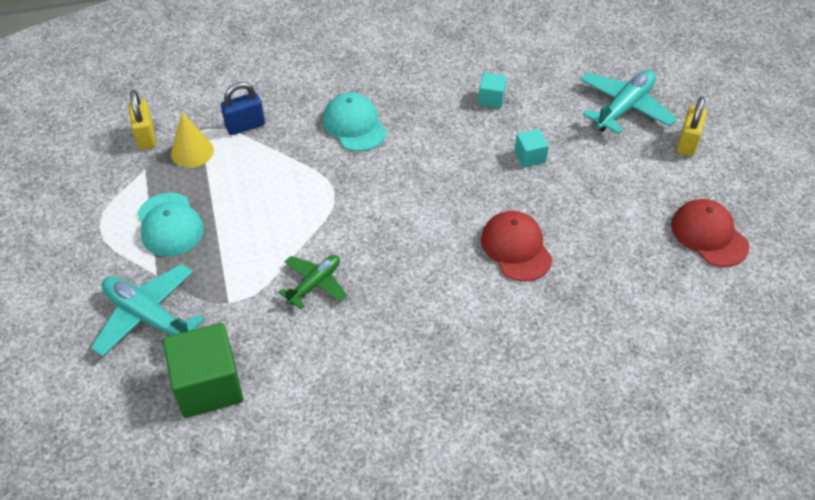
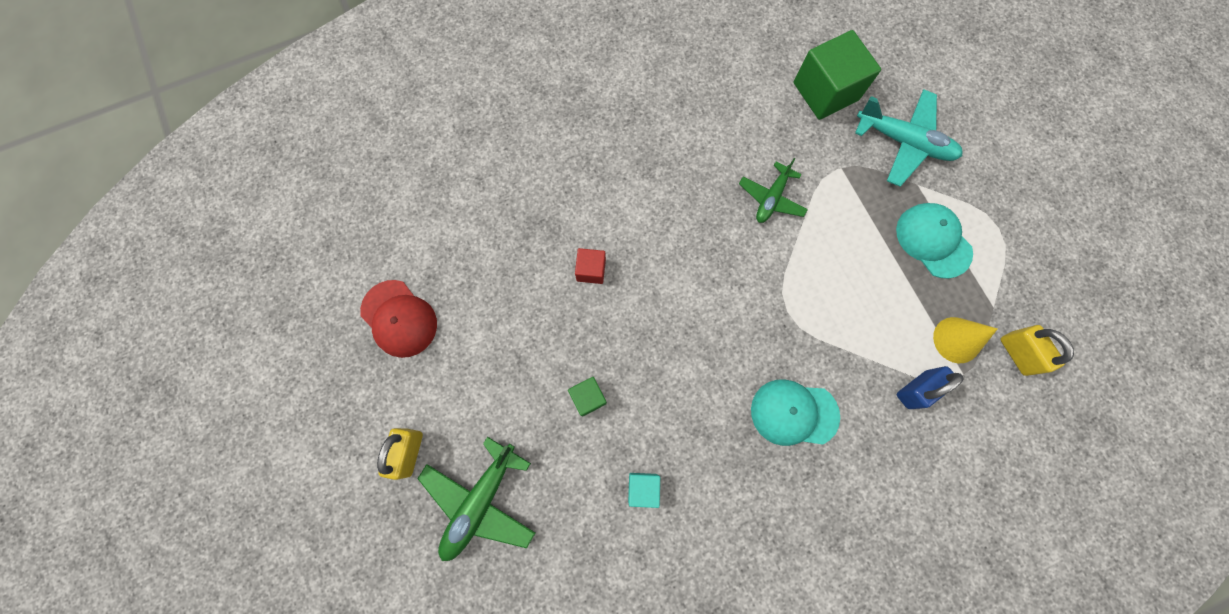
camera: 170 degrees right, 25 degrees up
turquoise cap [323,92,387,151] -> turquoise cap turned 135 degrees clockwise [751,379,840,446]
red cap [481,211,553,281] -> red cube [575,248,606,284]
turquoise cube [514,129,549,168] -> green cube [568,377,607,417]
turquoise plane [580,70,677,134] -> green plane [417,437,535,561]

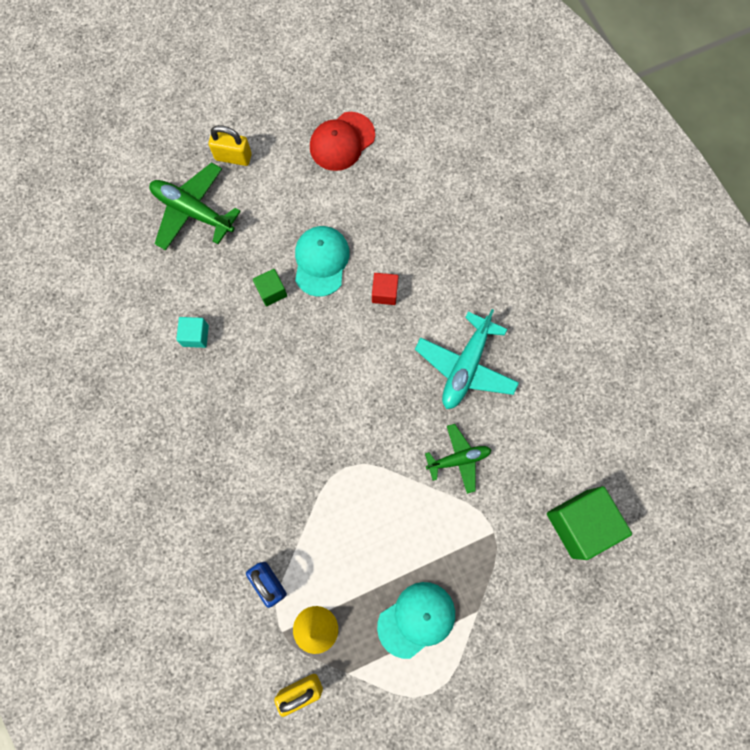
camera: 90 degrees right, 0 degrees up
green plane [739,158,808,223] -> green plane turned 135 degrees clockwise [425,424,491,494]
turquoise cap [751,379,840,446] -> turquoise cap moved to [295,226,350,297]
turquoise plane [855,89,963,187] -> turquoise plane moved to [415,309,519,409]

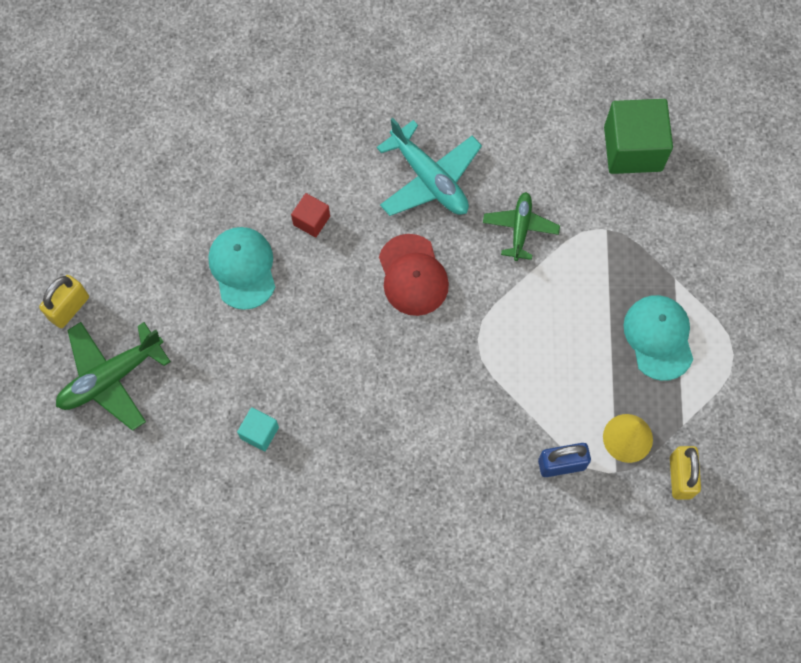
camera: 65 degrees left, 5 degrees down
green cube [253,269,287,306] -> none
turquoise cap [295,226,350,297] -> turquoise cap turned 45 degrees clockwise [208,227,276,310]
red cap [310,112,375,171] -> red cap moved to [379,234,449,316]

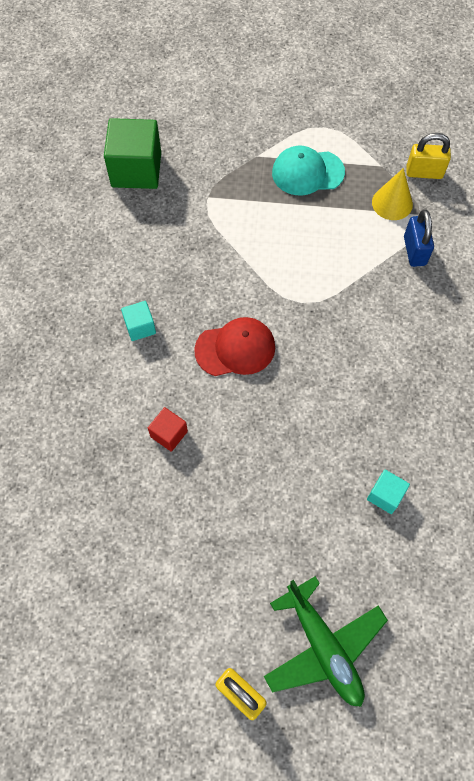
camera: 85 degrees left, 5 degrees down
turquoise cap [208,227,276,310] -> none
turquoise plane [377,118,482,216] -> turquoise cube [121,301,156,341]
green plane [483,192,560,261] -> none

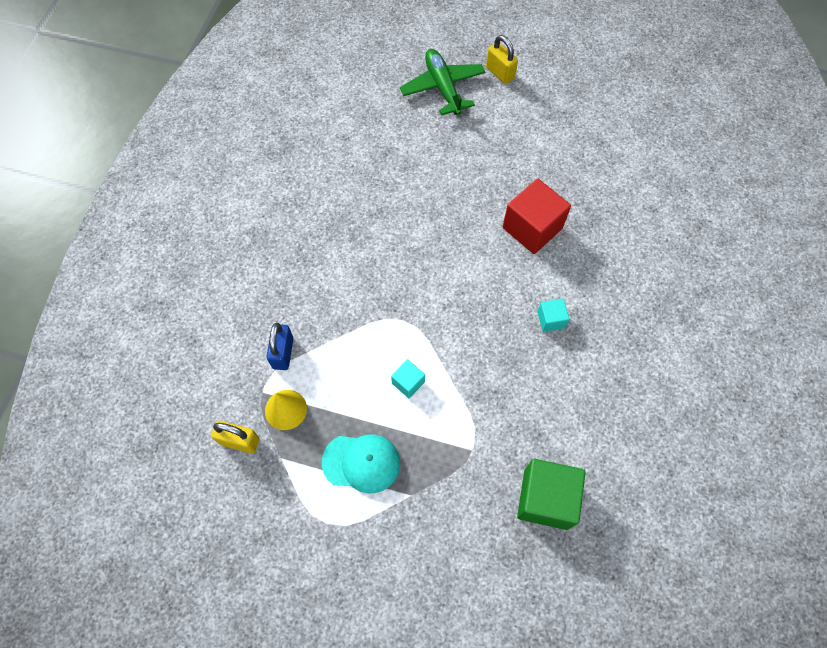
camera: 170 degrees left, 0 degrees up
red cube [148,407,188,452] -> red cube [503,179,571,254], size x2.00
red cap [194,317,275,376] -> none
turquoise cube [367,470,410,514] -> turquoise cube moved to [391,359,425,398]

